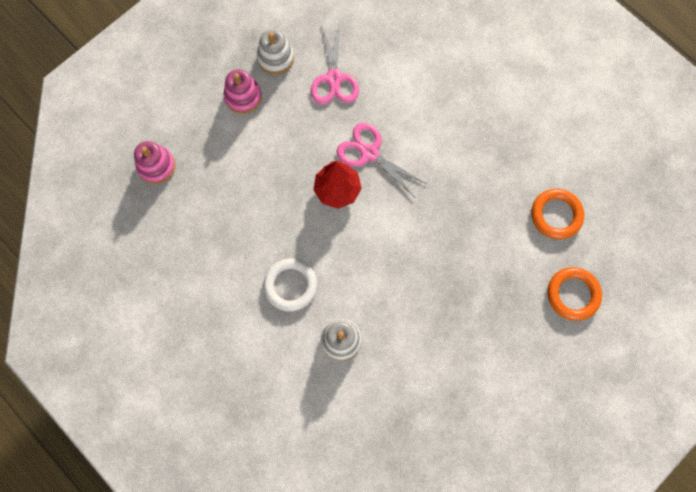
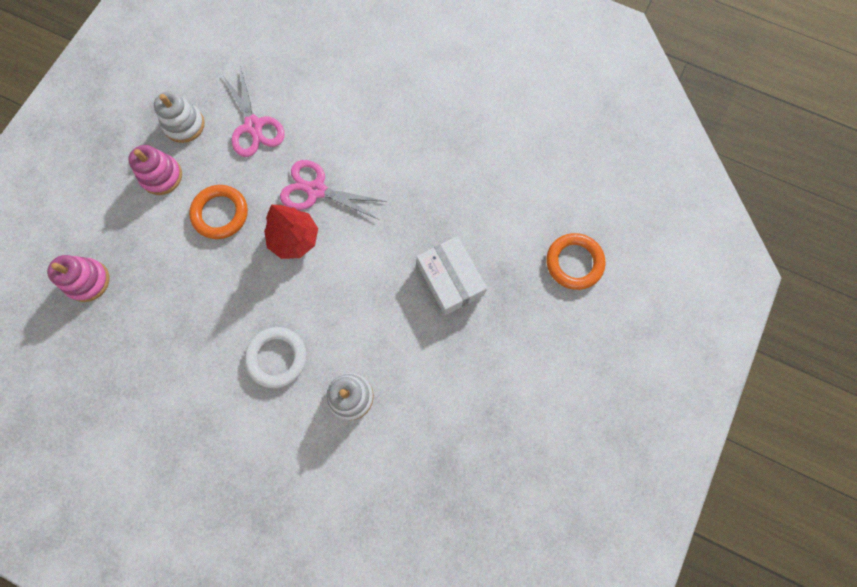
camera: 20 degrees left, 0 degrees up
orange ring [531,189,584,239] -> orange ring moved to [189,185,248,239]
none -> white box [417,236,487,315]

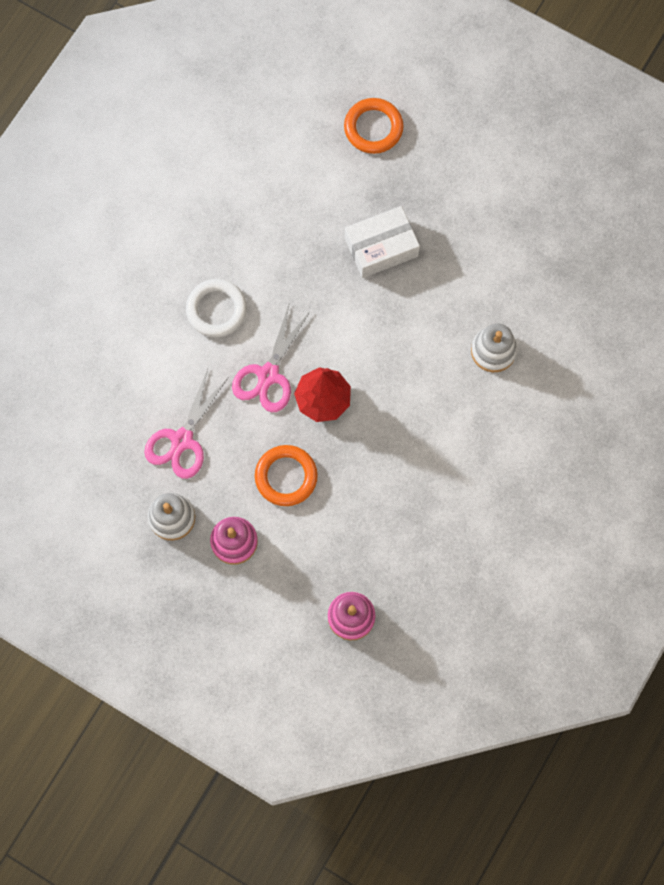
camera: 85 degrees left, 0 degrees up
pink scissors [223,66,285,157] -> pink scissors turned 135 degrees clockwise [144,369,228,479]
white ring [245,327,306,388] -> white ring moved to [186,279,247,337]

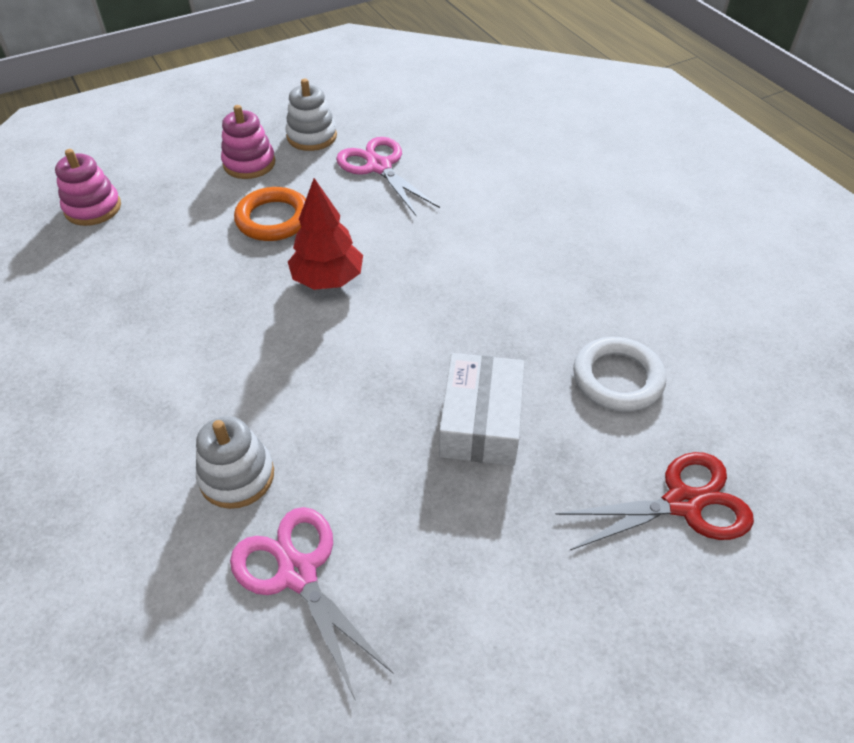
camera: 120 degrees right, 25 degrees down
white ring [186,279,247,337] -> white ring moved to [573,337,666,412]
pink scissors [232,305,310,412] -> pink scissors moved to [230,507,394,701]
orange ring [344,98,403,154] -> red scissors [555,452,754,550]

